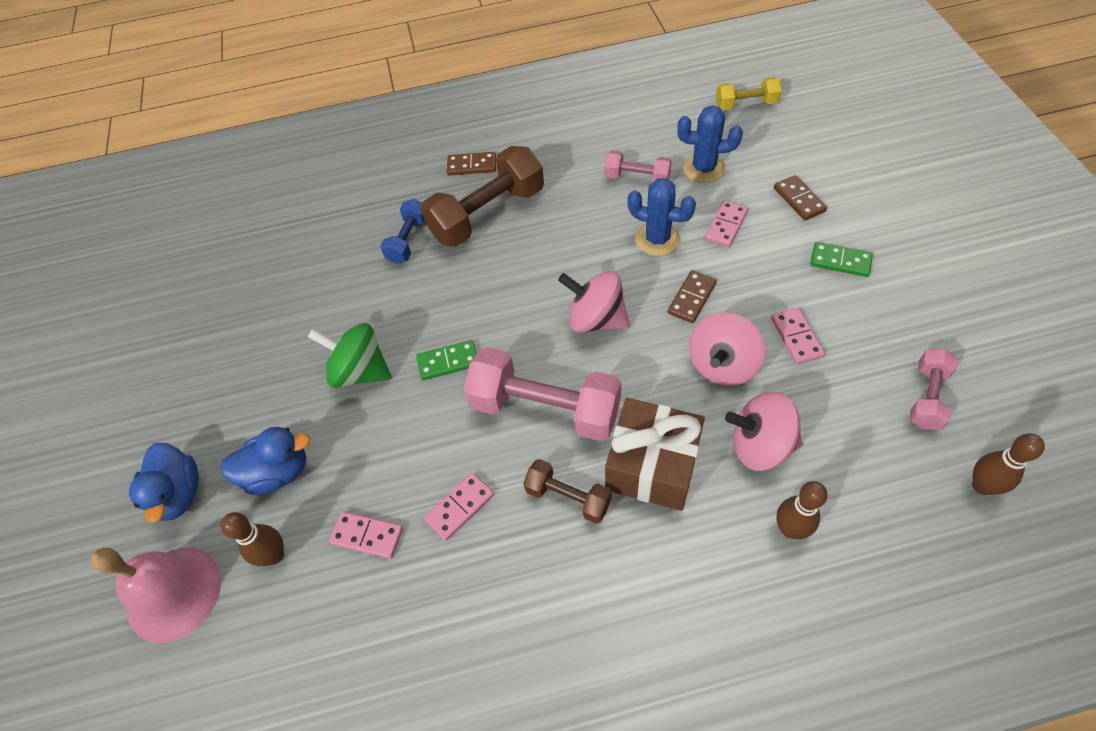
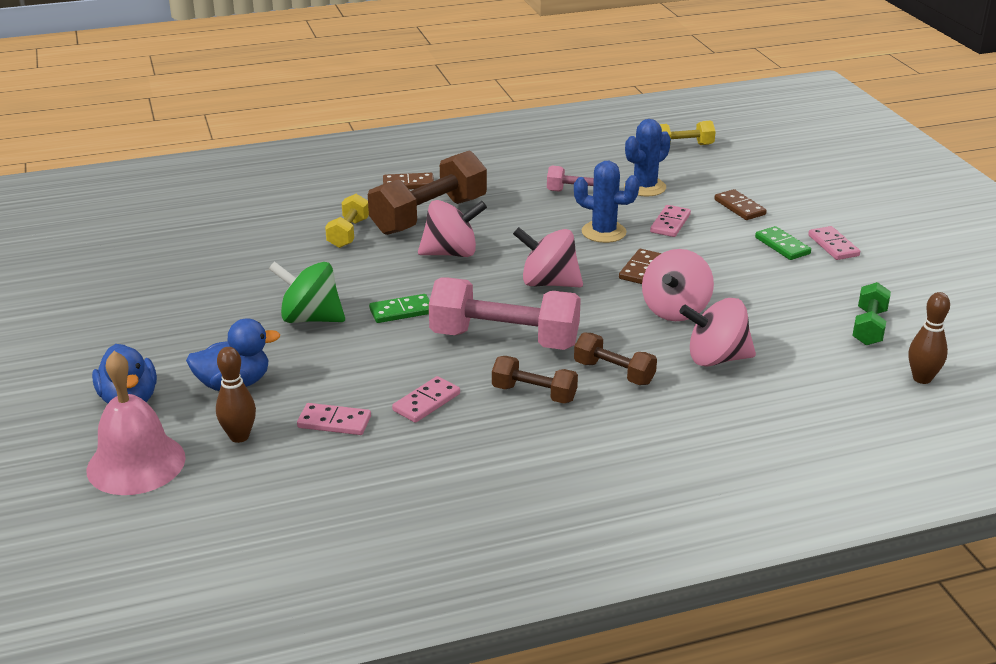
camera: 10 degrees left, 25 degrees down
blue dumbbell [380,199,425,264] -> yellow dumbbell [325,194,369,248]
brown gift [605,398,705,511] -> brown dumbbell [574,332,657,385]
blue cactus [677,105,743,183] -> blue cactus turned 45 degrees counterclockwise [624,119,671,197]
pink domino [771,308,825,364] -> pink domino moved to [808,226,860,260]
brown bowling pin [776,481,828,539] -> none
green domino [810,242,873,277] -> green domino turned 45 degrees clockwise [755,226,811,260]
pink dumbbell [909,349,958,430] -> green dumbbell [852,282,891,345]
none -> pink spinning top [418,200,487,257]

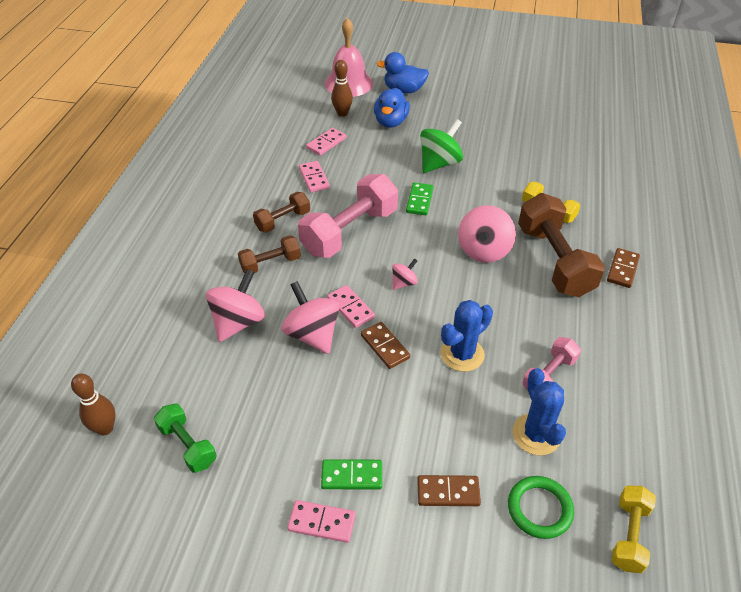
camera: 120 degrees right, 15 degrees up
pink spinning top [513,227,583,287] -> pink spinning top [392,258,418,290], size x0.52
pink domino [650,205,691,237] -> pink domino moved to [327,285,375,328]
none -> green ring [508,476,574,539]

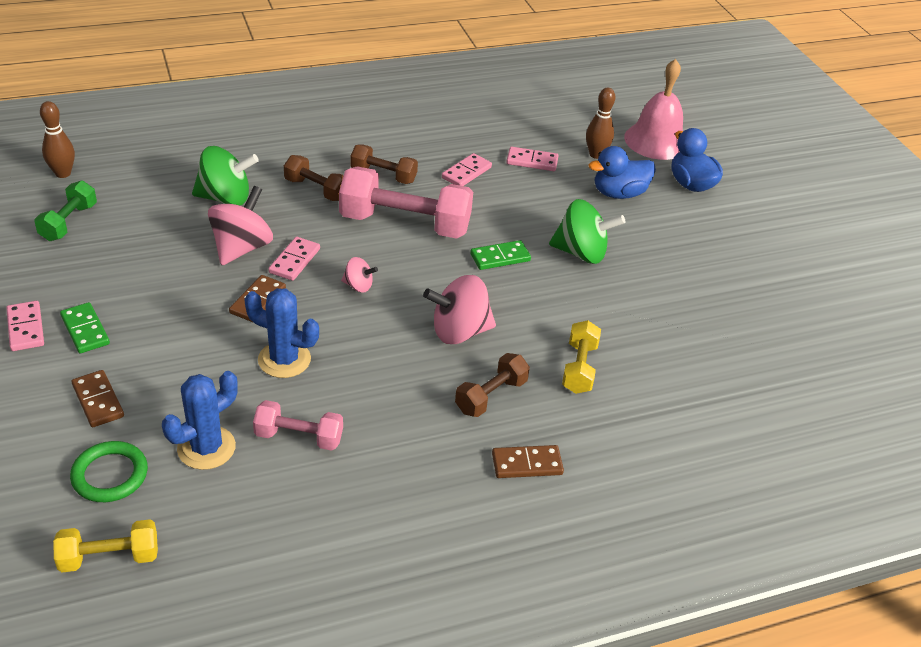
camera: 55 degrees right, 5 degrees down
pink spinning top [206,269,265,342] -> green spinning top [192,146,259,206]
brown dumbbell [518,193,605,297] -> brown dumbbell [455,353,530,417], size x0.54

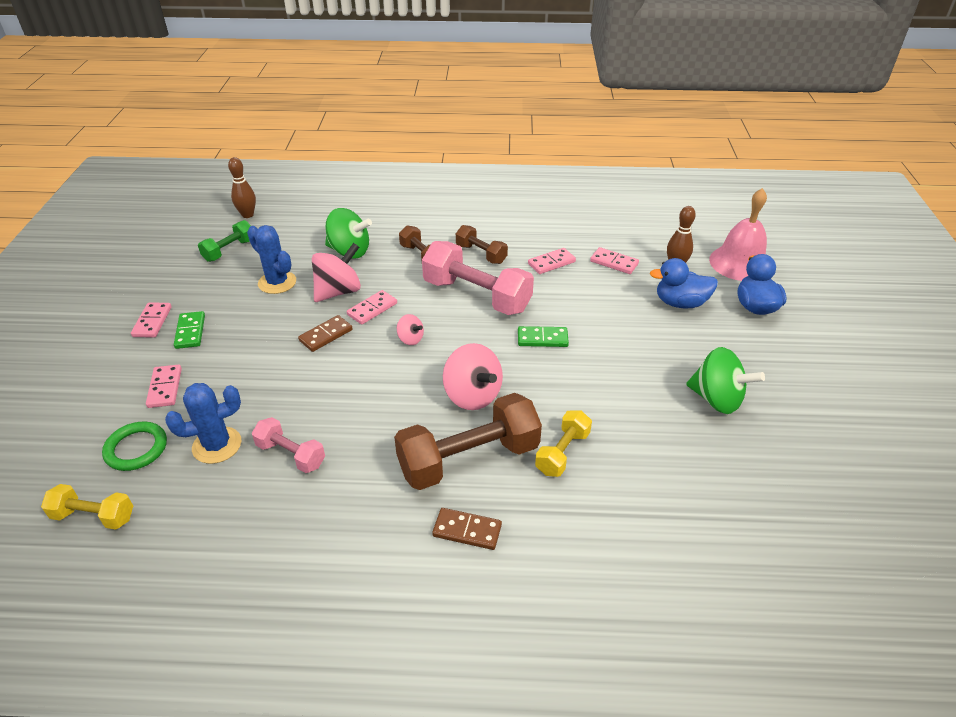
camera: 25 degrees right, 0 degrees up
brown domino [71,370,124,427] -> pink domino [146,364,182,408]
blue cactus [244,288,319,378] -> blue cactus moved to [247,225,296,294]
pink spinning top [423,275,496,344] -> pink spinning top turned 135 degrees counterclockwise [443,343,503,410]
brown dumbbell [455,353,530,417] -> brown dumbbell [394,393,542,490], size x1.87
green spinning top [549,199,625,264] -> green spinning top moved to [686,347,765,414]

